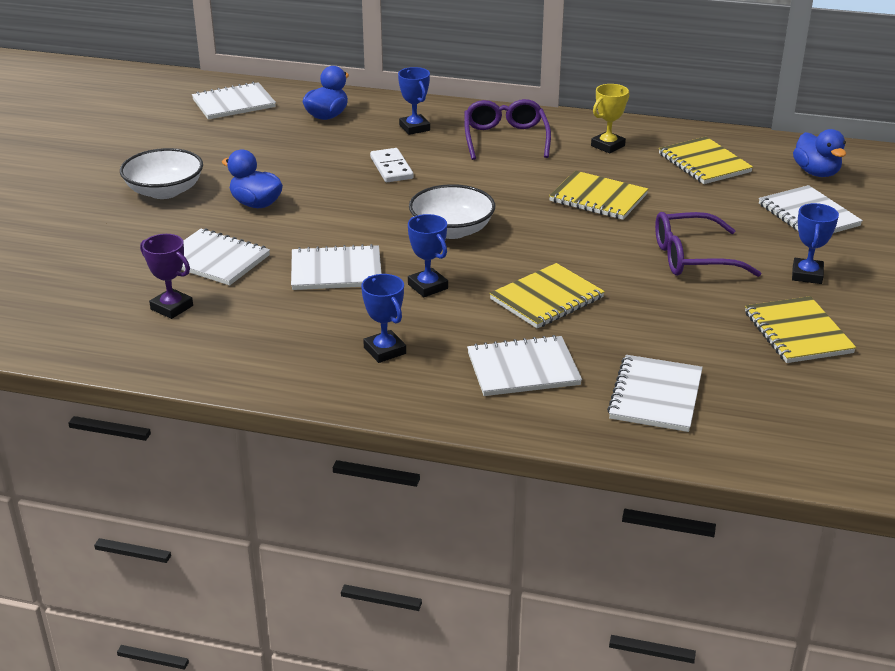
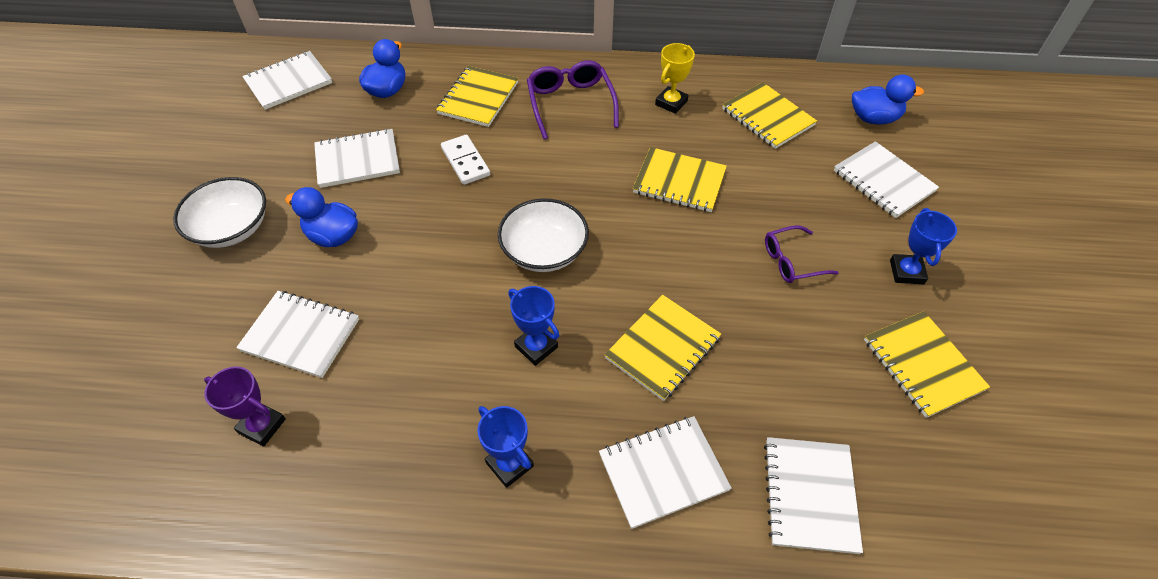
camera: 10 degrees left, 20 degrees up
white notebook [291,244,381,290] -> white notebook moved to [314,128,400,188]
blue trophy [398,67,430,135] -> yellow notebook [436,66,518,127]
purple glasses [655,212,761,277] -> purple glasses [765,225,839,283], size x0.64
blue duck [793,129,846,177] -> blue duck turned 60 degrees counterclockwise [852,74,924,125]

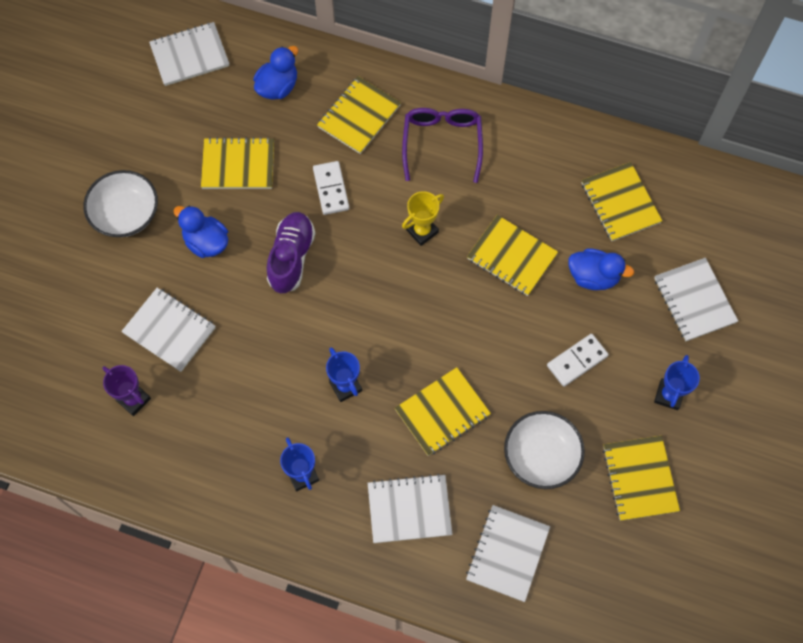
camera: 15 degrees right, 15 degrees up
white notebook [314,128,400,188] -> yellow notebook [201,137,274,189]
white bowl [498,198,589,272] -> white bowl moved to [504,411,585,489]
yellow trophy [655,43,695,114] -> yellow trophy moved to [402,191,444,246]
purple glasses [765,225,839,283] -> white domino [547,334,609,387]
blue duck [852,74,924,125] -> blue duck moved to [568,248,634,290]
none -> purple shoe [267,212,315,293]

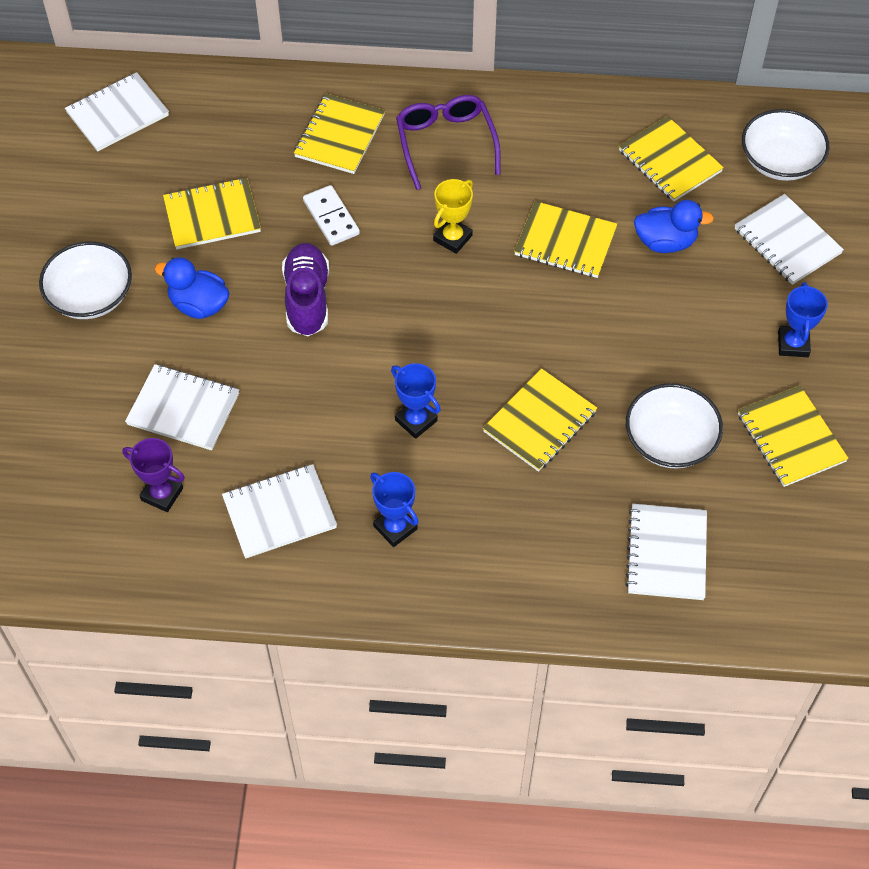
camera: 15 degrees left, 10 degrees down
blue duck [254,46,298,100] -> none
white notebook [368,474,452,543] -> white notebook moved to [222,464,337,558]
white domino [547,334,609,387] -> none
none -> white bowl [742,109,829,181]

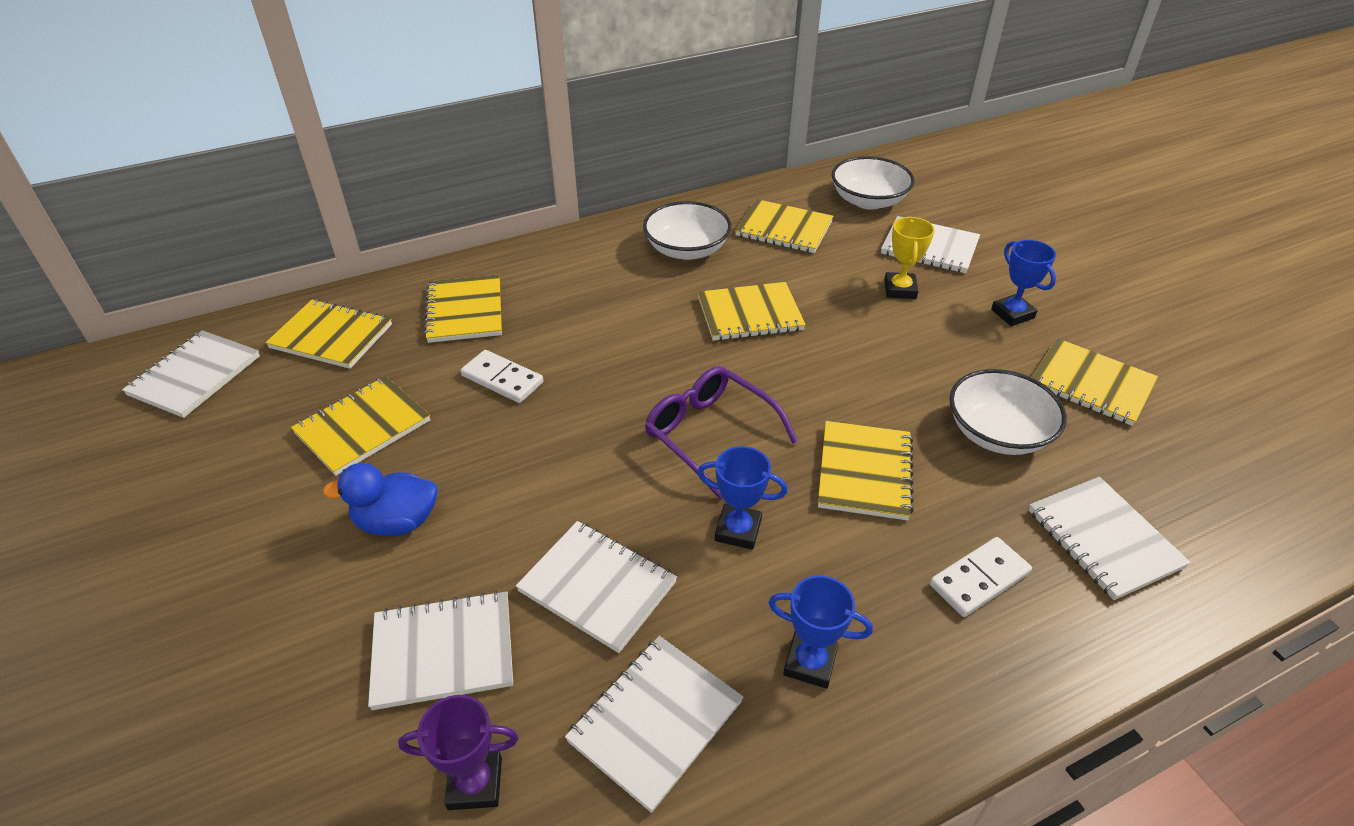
camera: 30 degrees left, 15 degrees down
white bowl [39,242,132,319] -> white bowl moved to [643,201,732,260]
purple shoe [282,243,329,336] -> none
purple glasses [396,95,501,190] -> purple glasses moved to [645,366,798,500]
yellow trophy [433,179,473,254] -> yellow trophy moved to [884,217,935,299]
blue duck [634,200,714,253] -> none
none -> yellow notebook [265,299,392,369]
none -> white notebook [516,521,677,653]
none -> white domino [930,537,1032,617]

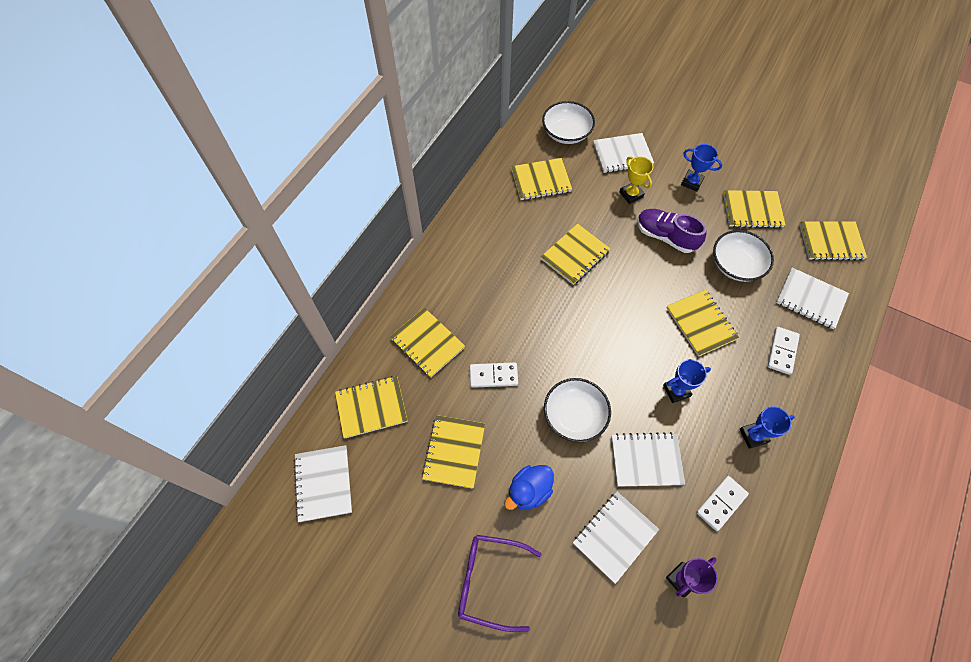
camera: 35 degrees left, 20 degrees up
white notebook [565,636,743,813] -> white domino [696,476,749,531]
white bowl [643,201,732,260] -> white bowl moved to [544,378,611,443]
purple glasses [645,366,798,500] -> purple glasses moved to [458,535,542,632]
none -> purple shoe [637,209,707,253]
none -> yellow notebook [799,221,867,261]

